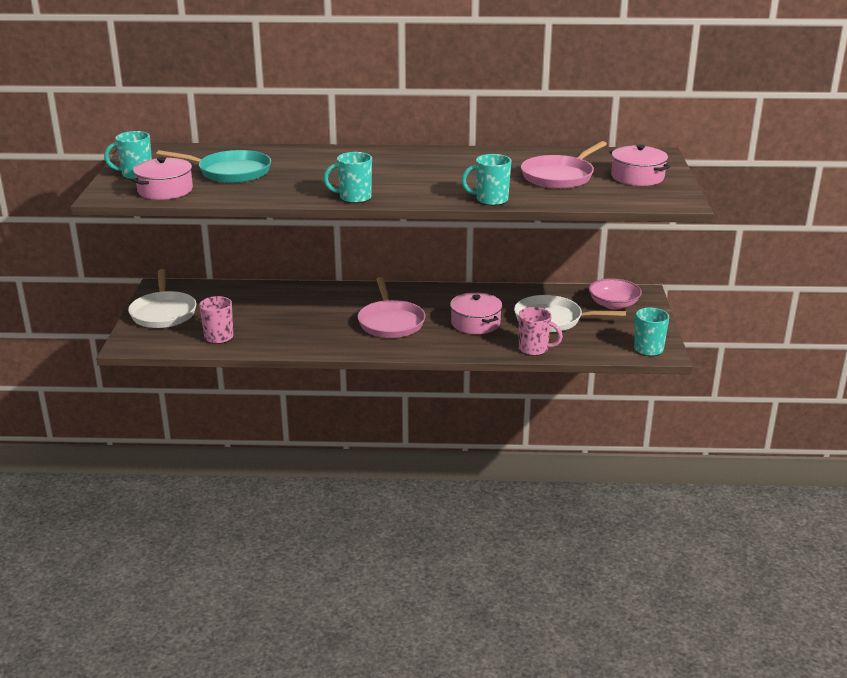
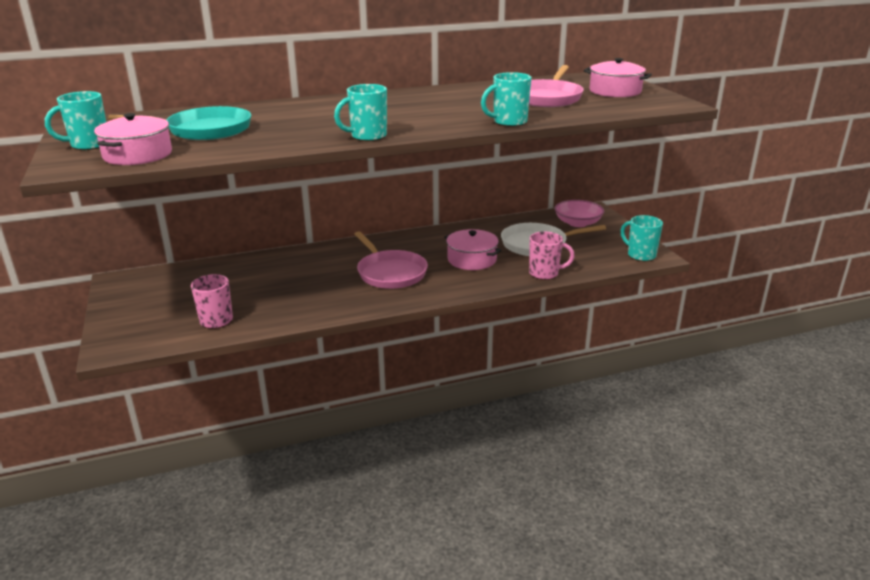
camera: 20 degrees left, 0 degrees up
white pan [128,269,197,328] -> none

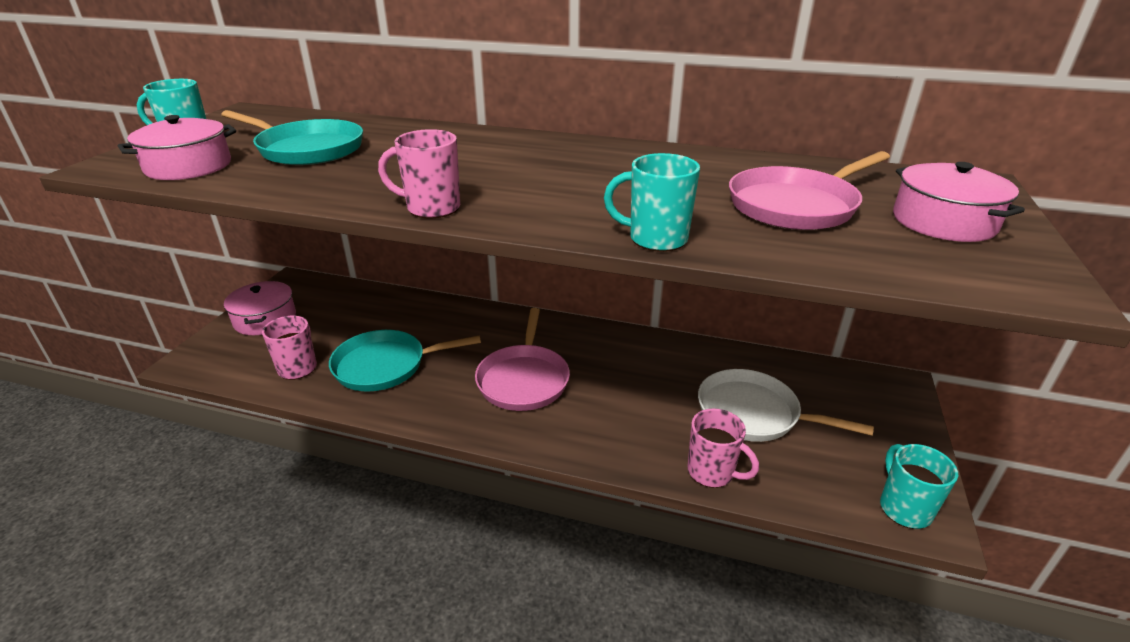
camera: 35 degrees right, 5 degrees up
turquoise mug [334,84,387,141] -> pink mug [378,129,460,218]
pink pot [444,229,502,270] -> pink pot moved to [224,281,296,335]
pink bowl [554,200,604,227] -> none
none -> turquoise pan [329,330,481,392]

